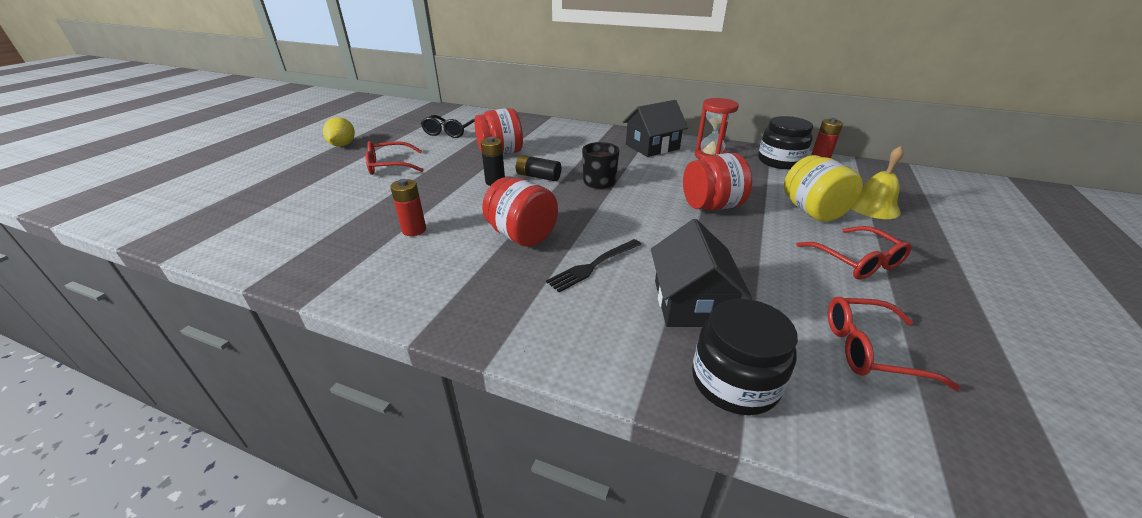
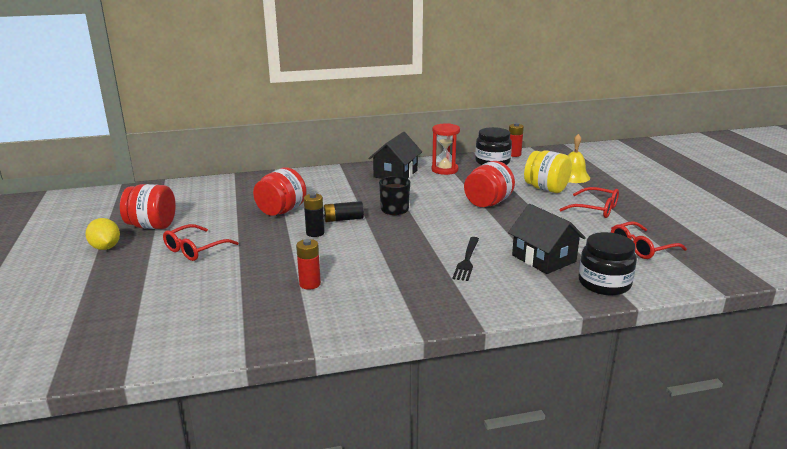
camera: 35 degrees left, 10 degrees down
black glasses [421,115,475,138] -> none
red jar [482,177,558,247] -> red jar moved to [120,184,176,229]

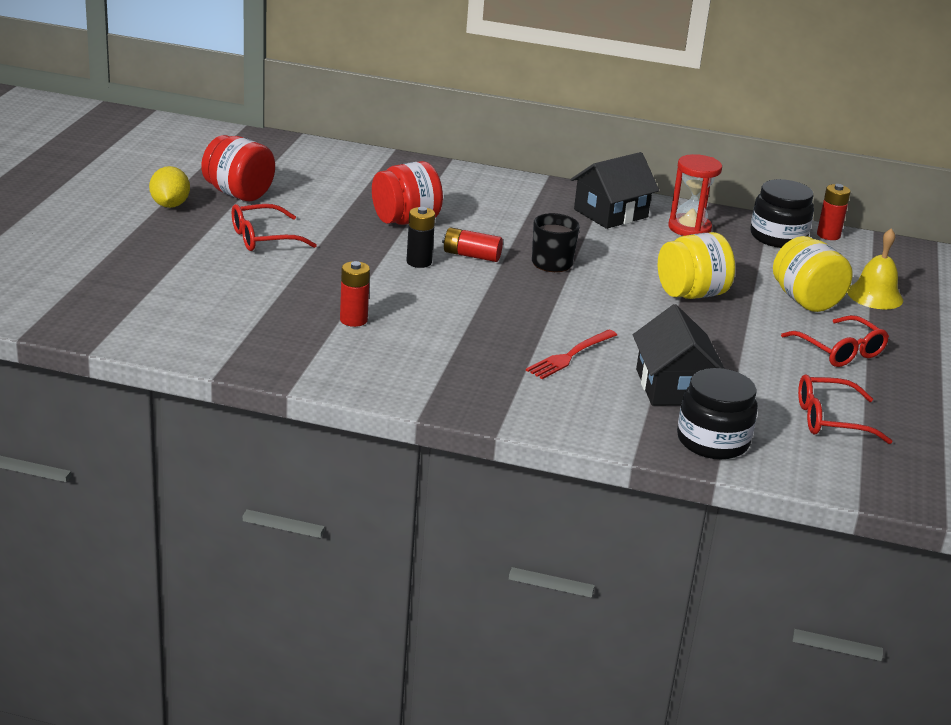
camera: 25 degrees right, 5 degrees up
black battery [323,201,364,222] -> red battery [442,227,503,262]
black fork [452,237,479,281] -> red fork [526,329,617,379]
red jar [464,161,515,207] -> yellow jar [658,232,735,299]

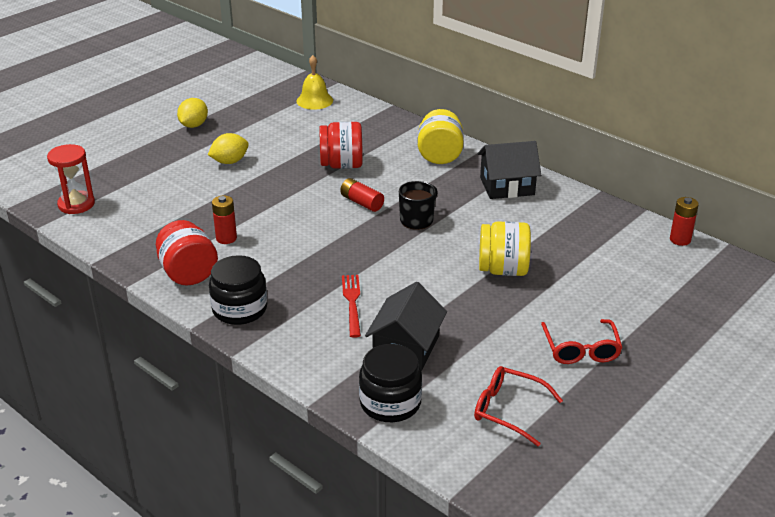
camera: 30 degrees right, 5 degrees up
red jar [201,135,275,201] -> red jar moved to [156,220,218,285]
red glasses [232,204,317,251] -> yellow lemon [208,133,249,164]
black battery [406,207,435,268] -> none
red fork [526,329,617,379] -> red fork turned 105 degrees clockwise [342,275,361,338]
red hourglass [668,154,722,236] -> red hourglass moved to [47,144,95,214]
black jar [750,179,814,248] -> black jar moved to [209,255,267,325]
yellow jar [773,236,853,312] -> yellow jar moved to [418,109,464,164]
yellow bell [847,228,903,309] -> yellow bell moved to [296,55,333,110]

